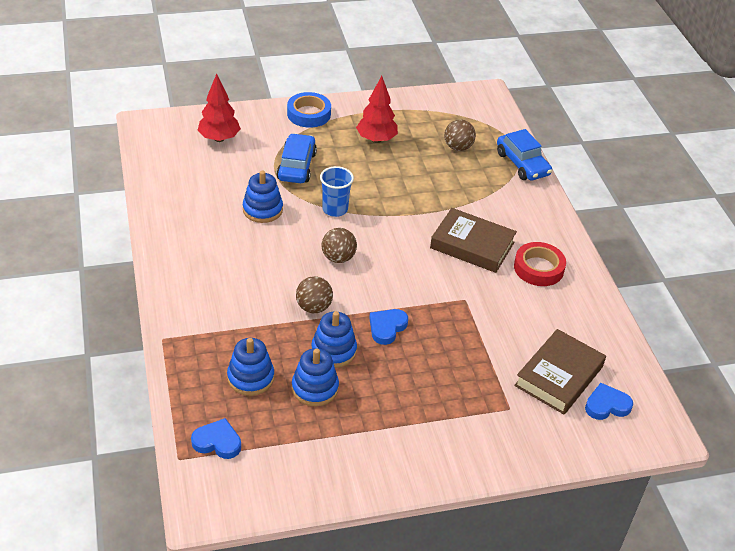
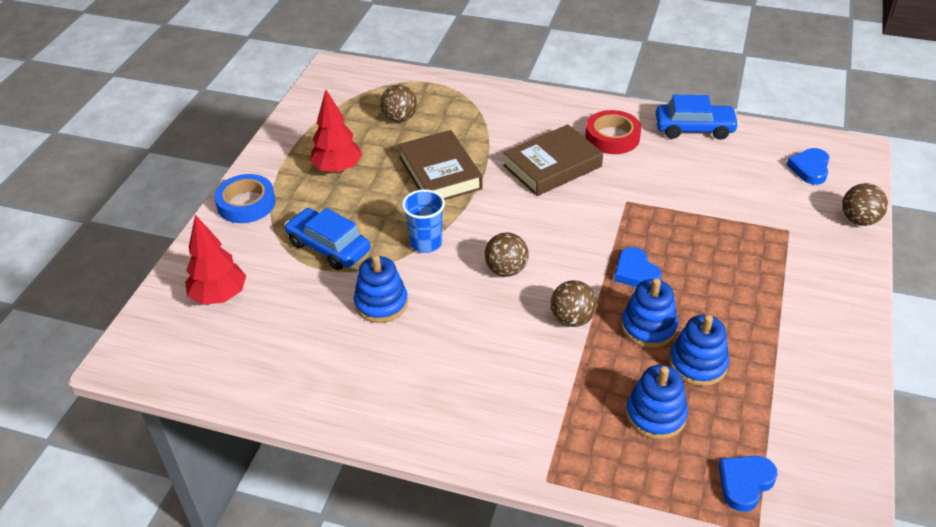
camera: 55 degrees left, 0 degrees up
blue car [497,129,552,180] -> blue car moved to [656,95,739,140]
brown book [514,329,606,414] -> brown book moved to [398,130,483,200]
none -> brown ball [842,183,888,226]

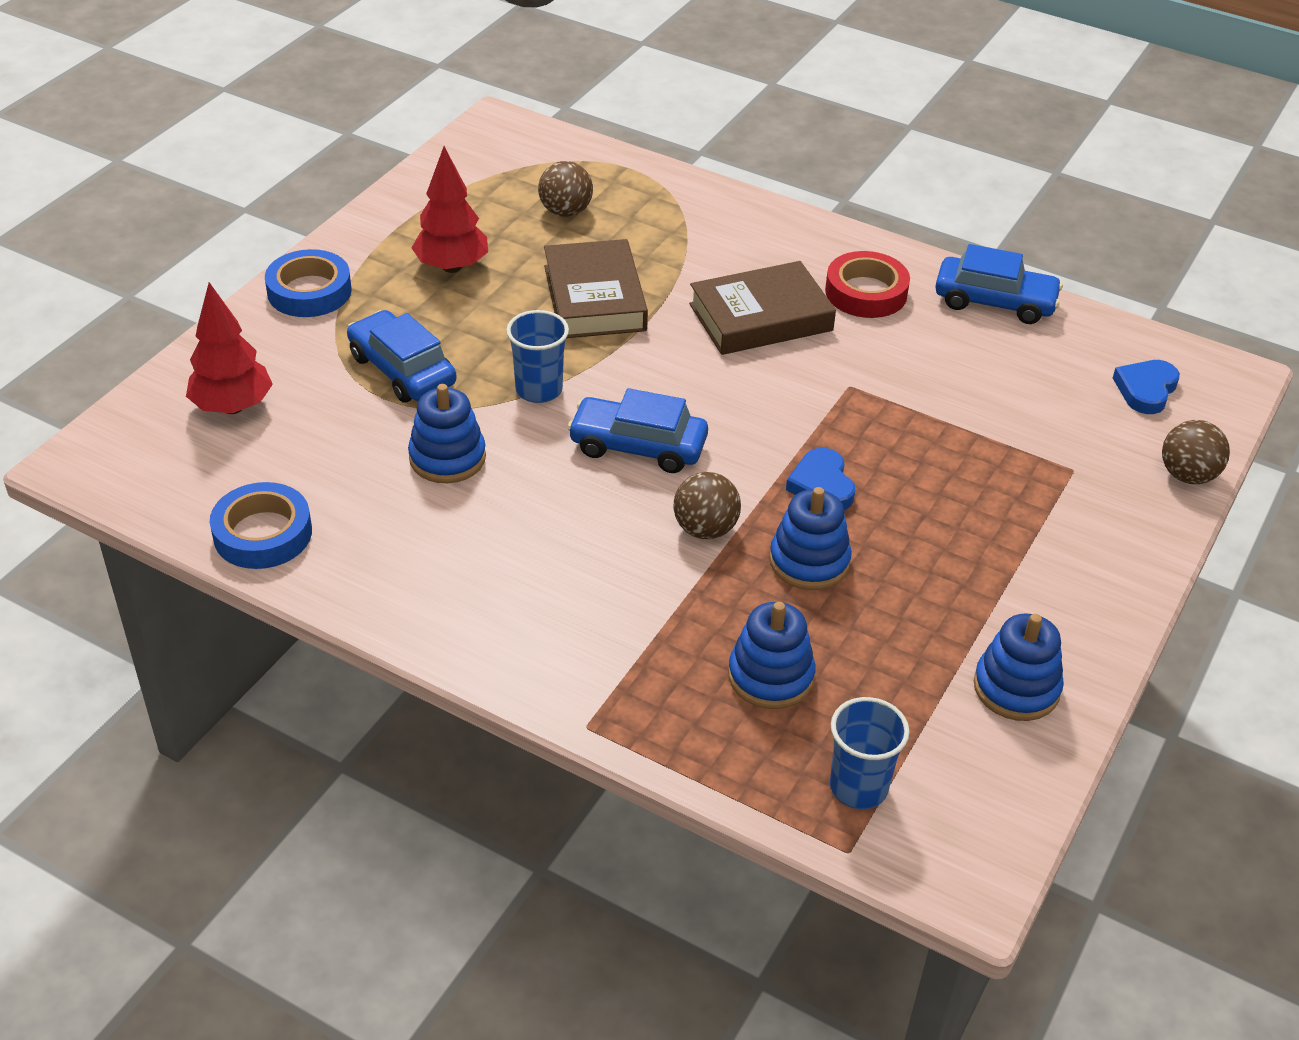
camera: 10 degrees right, 0 degrees up
brown ball [485,233,529,277] -> blue car [567,388,708,473]
blue stacking toy [669,315,729,386] -> blue stacking toy moved to [974,613,1064,721]
blue heart [718,456,778,512] -> blue cup [830,697,910,809]
none -> blue tape [210,482,312,569]

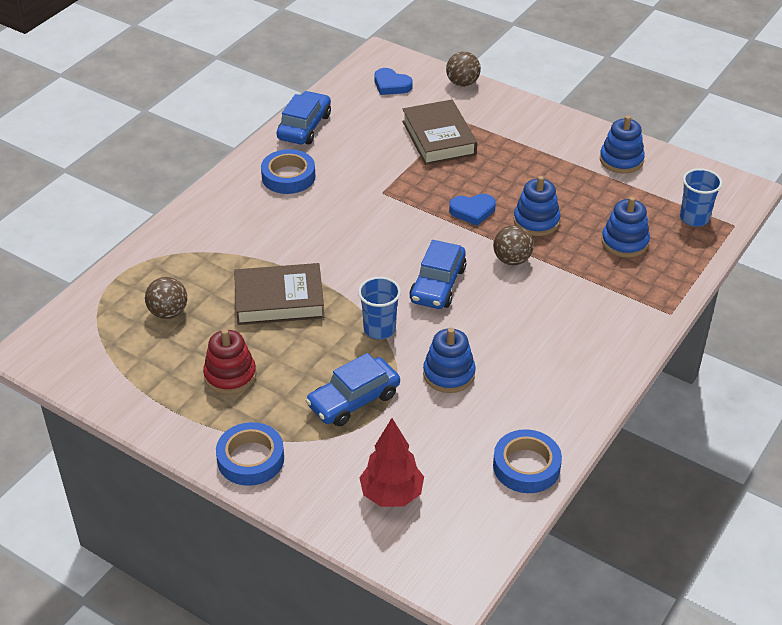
camera: 85 degrees left, 0 degrees up
red tree [412,146,488,273] -> red stacking toy [203,329,256,394]
brown book [689,261,836,355] -> brown book moved to [402,100,477,165]
red tape [825,251,910,318] -> blue tape [261,149,316,194]

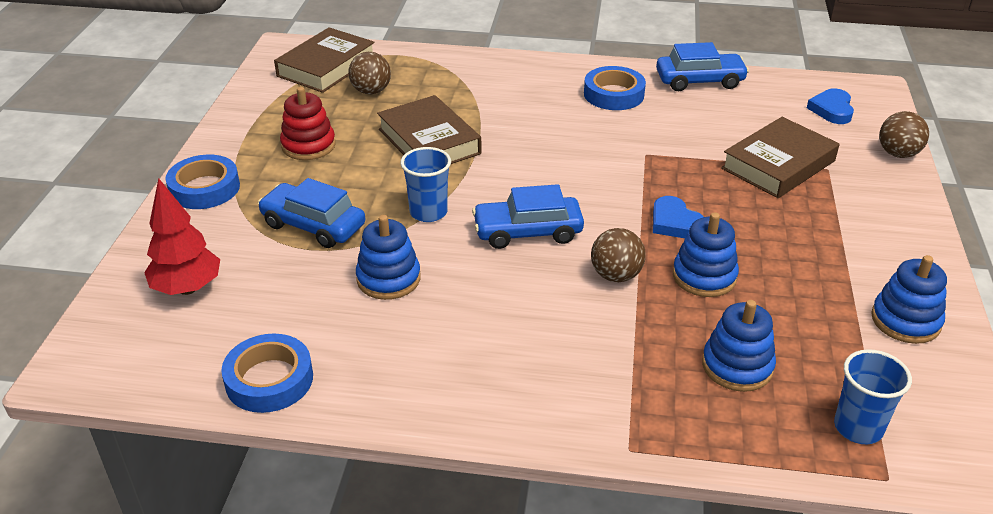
camera: 65 degrees right, 5 degrees down
none -> brown book [274,27,375,93]

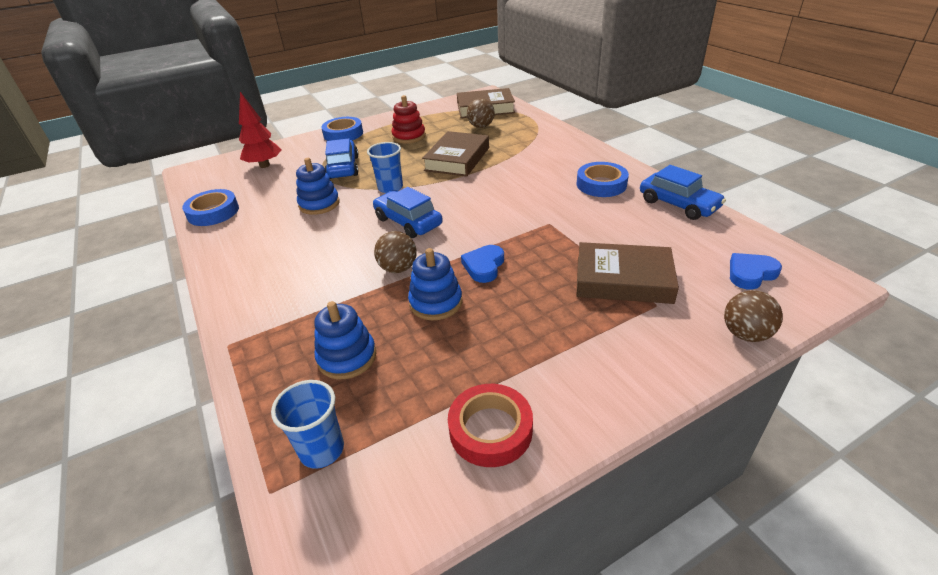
camera: 55 degrees right, 0 degrees up
blue stacking toy [871,255,947,344] -> red tape [448,384,533,467]

